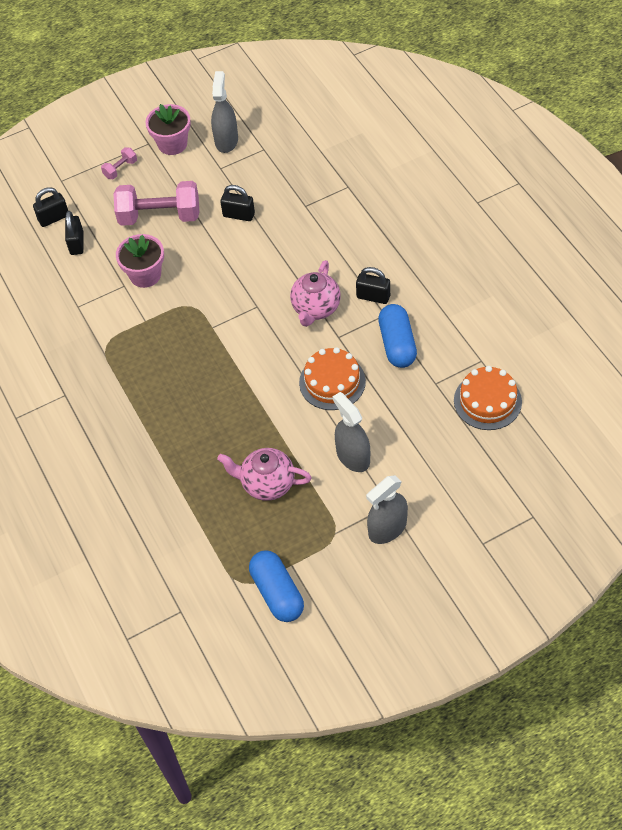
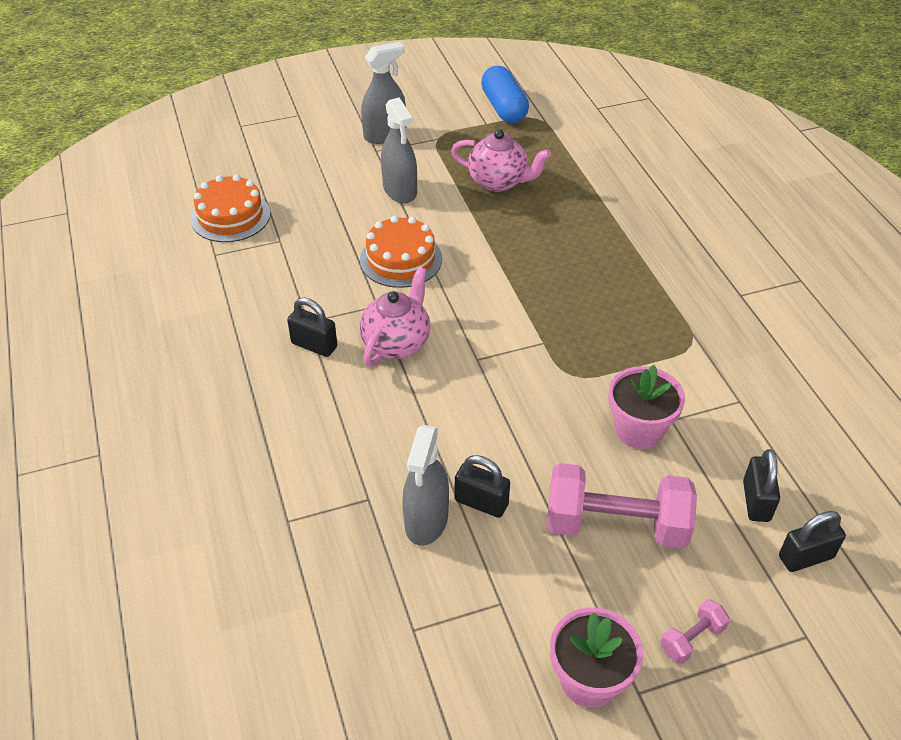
camera: 175 degrees left, 10 degrees down
grey spray bottle [211,71,238,153] -> grey spray bottle moved to [402,425,449,546]
blue capsule [378,304,417,368] -> none

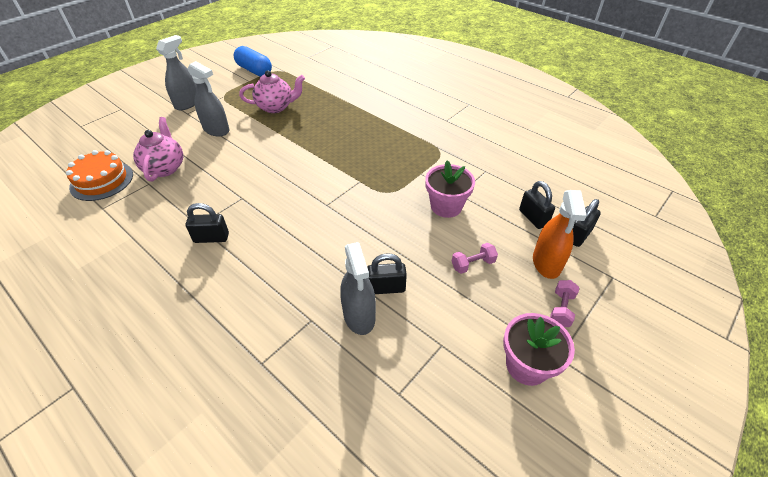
camera: 30 degrees left, 0 degrees up
pink teapot [359,267,430,366] -> pink teapot moved to [133,117,183,182]
orange cake [360,216,442,288] -> none
pink dumbbell [547,463,697,549] -> pink dumbbell [452,243,498,274], size x0.45
none -> orange spray bottle [533,190,587,279]

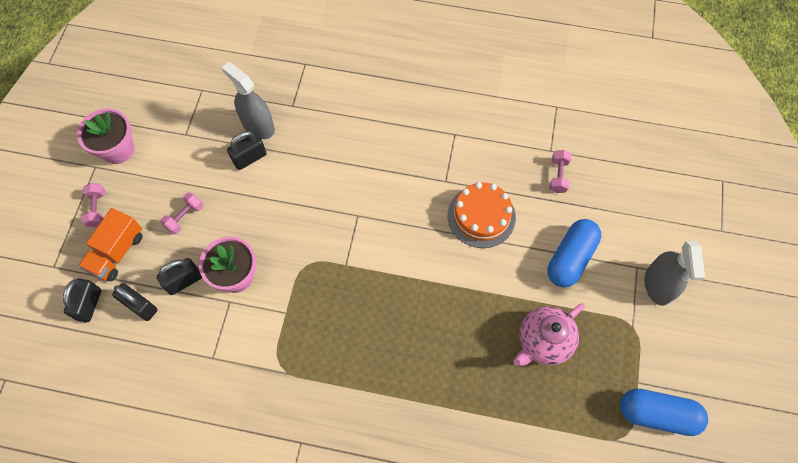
camera: 150 degrees right, 20 degrees up
orange cake [66,150,133,201] -> orange cake moved to [448,182,516,248]
pink teapot [133,117,183,182] -> pink dumbbell [549,150,572,193]
black padlock [186,203,229,243] -> black padlock moved to [157,258,202,295]
grey spray bottle [188,61,230,136] -> blue capsule [547,219,601,287]
orange spray bottle [533,190,587,279] -> orange truck [78,208,143,281]

